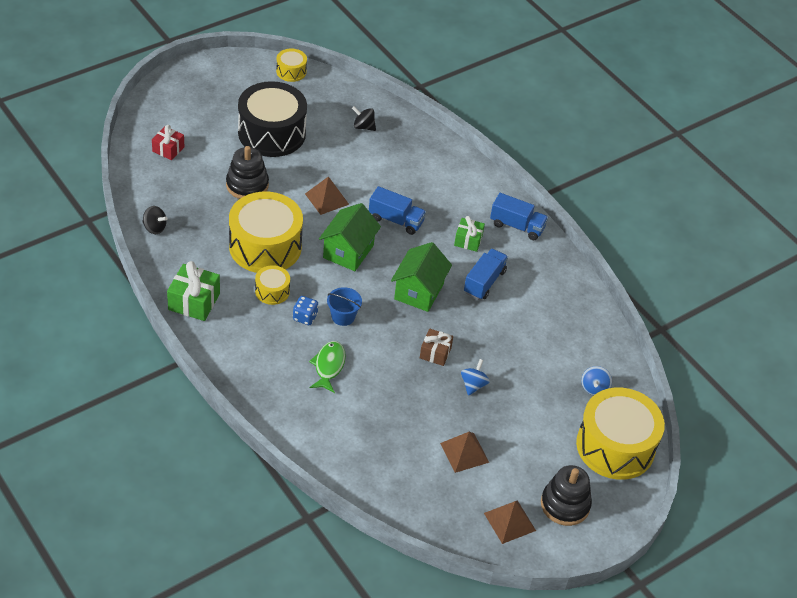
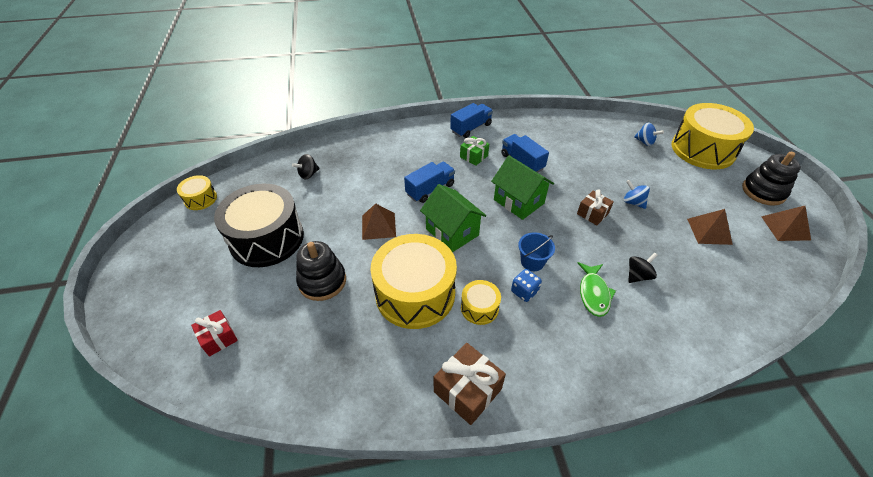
camera: 60 degrees left, 0 degrees up
black spinning top [142,206,168,234] -> black spinning top moved to [628,253,657,283]
green gift [167,261,220,321] -> brown gift [434,343,506,425]
green fish [309,341,346,393] -> green fish turned 120 degrees counterclockwise [578,262,616,317]

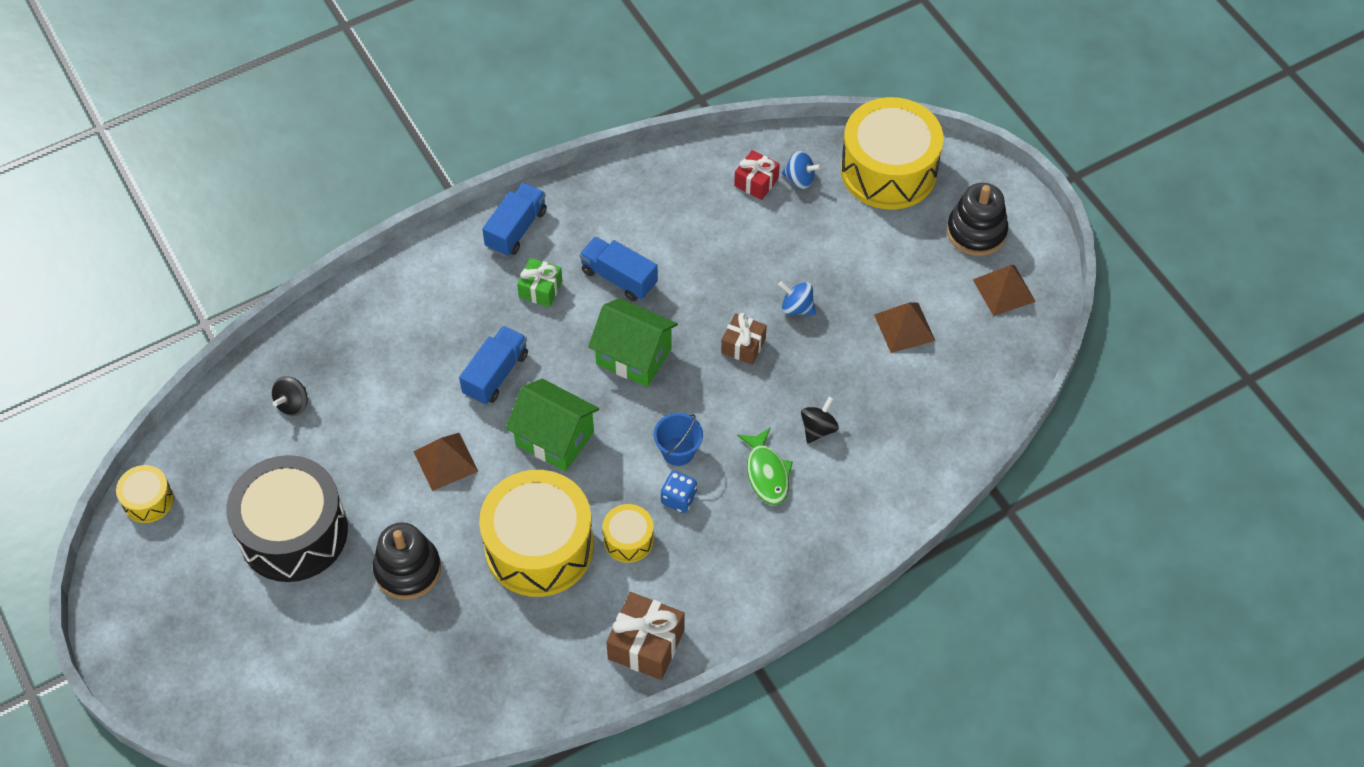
camera: 20 degrees left, 10 degrees up
red gift [191,310,238,357] -> red gift moved to [734,150,780,200]

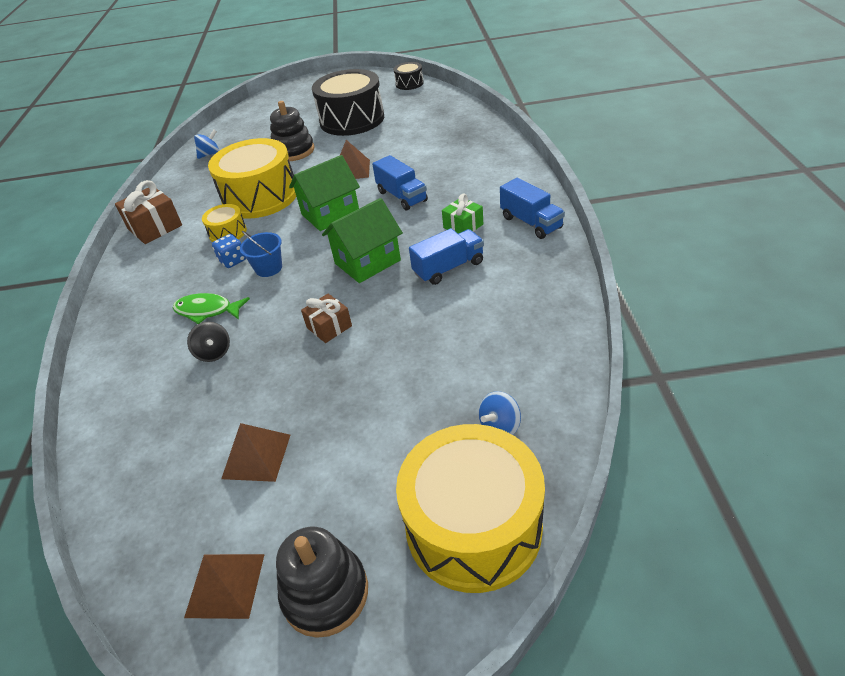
camera: 120 degrees right, 15 degrees down
yellow drum [116,465,174,523] -> black drum [394,62,424,90]
black spinning top [272,376,308,416] -> none
red gift [734,150,780,200] -> none
blue spinning top [778,281,816,315] -> blue spinning top moved to [194,130,219,159]

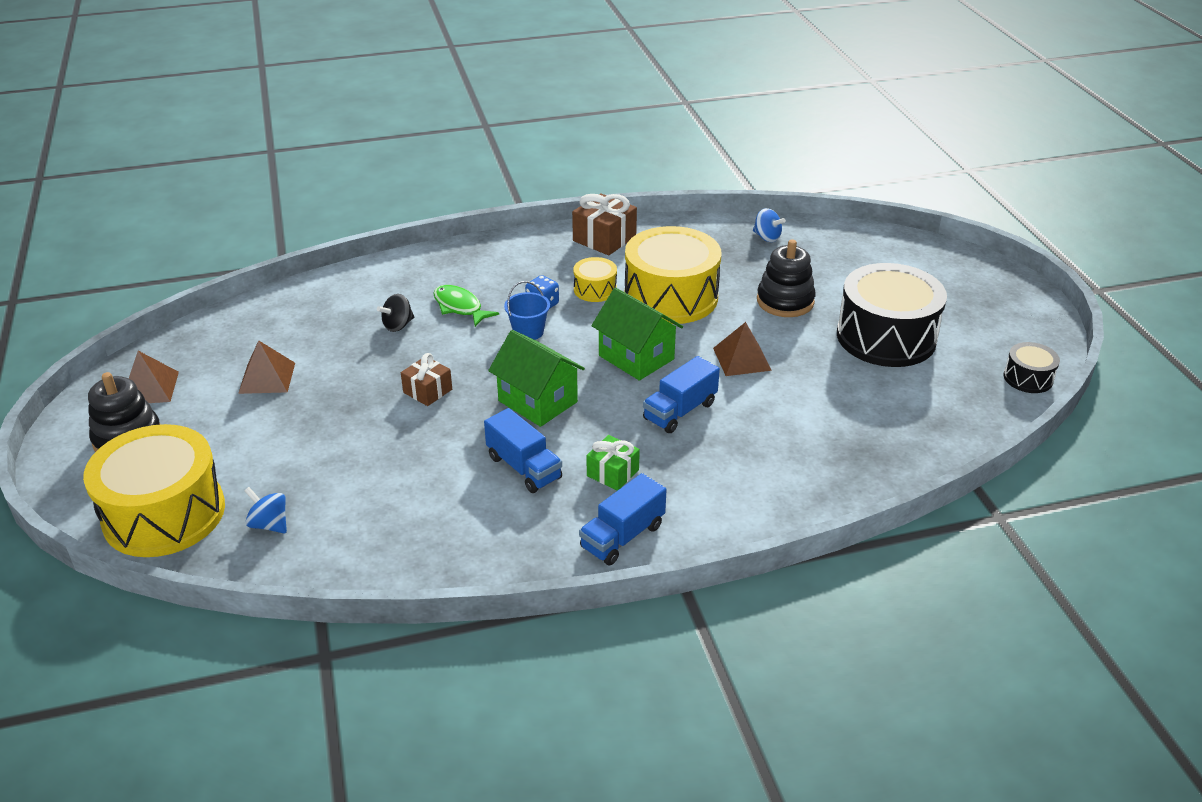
camera: 75 degrees right, 5 degrees down
green fish [173,293,250,324] -> green fish turned 45 degrees counterclockwise [433,285,499,327]

